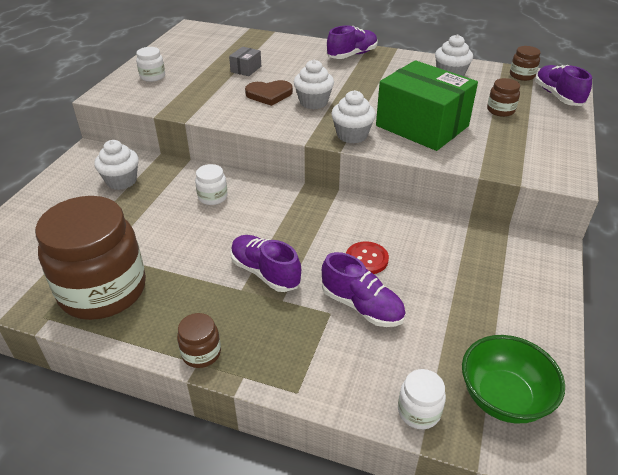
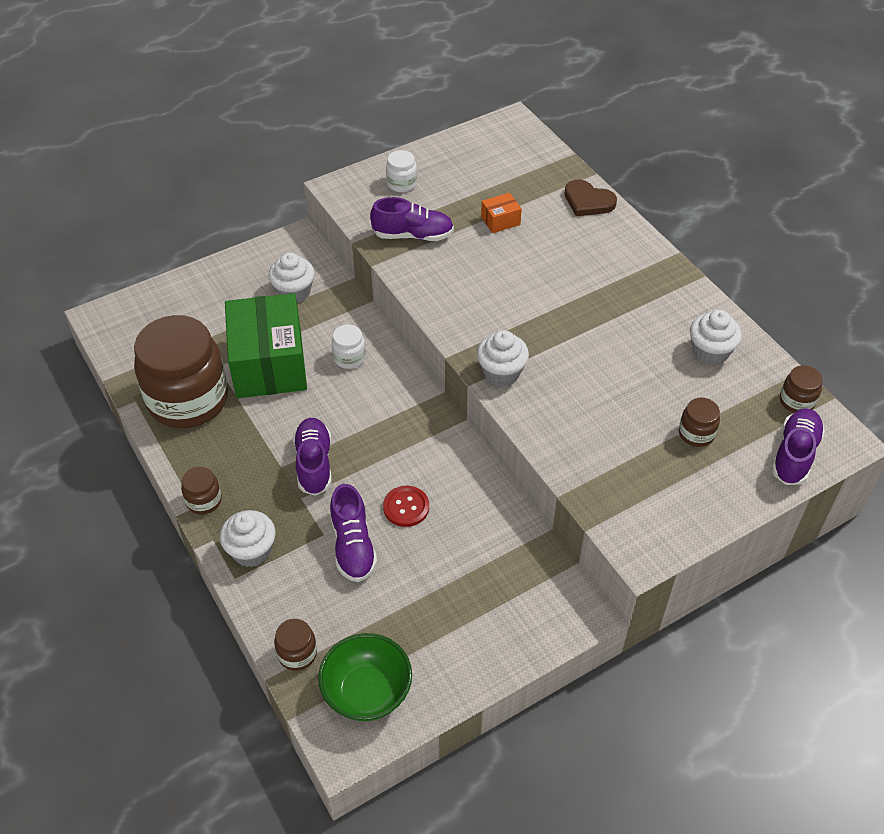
camera: 40 degrees right, 10 degrees up
grey box [229,47,261,76] -> orange box [481,193,522,233]
brown heart [245,80,293,106] -> brown heart moved to [565,180,617,216]
white cupcake [294,60,334,109] -> white cupcake moved to [220,510,275,567]
purple shoe [327,25,378,59] -> purple shoe moved to [370,197,454,241]
green box [376,60,478,151] -> green box moved to [225,293,307,398]
white jar [398,369,446,429] -> brown jar [274,619,317,671]

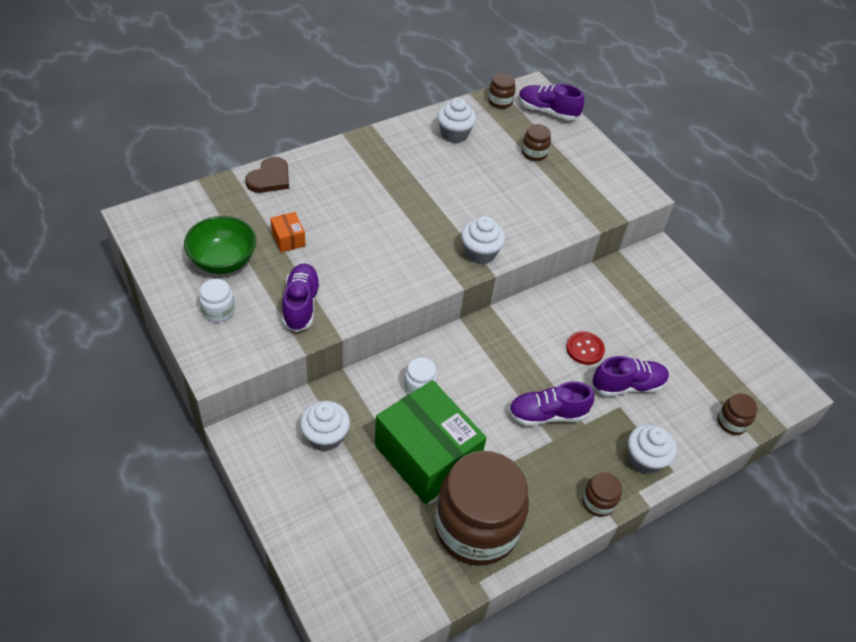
camera: 95 degrees left, 0 degrees up
green box [225,293,307,398] -> green box turned 60 degrees clockwise [375,380,487,504]
green bowl [318,633,412,721] -> green bowl moved to [184,216,256,274]

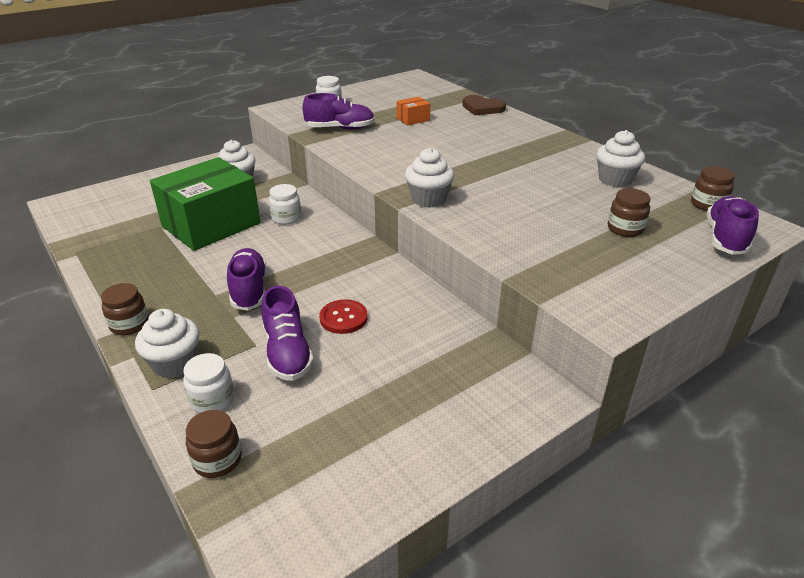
camera: 90 degrees right, 15 degrees down
green bowl [184,216,256,274] -> none
brown jar [435,451,529,566] -> none
none -> white jar [183,353,234,413]

